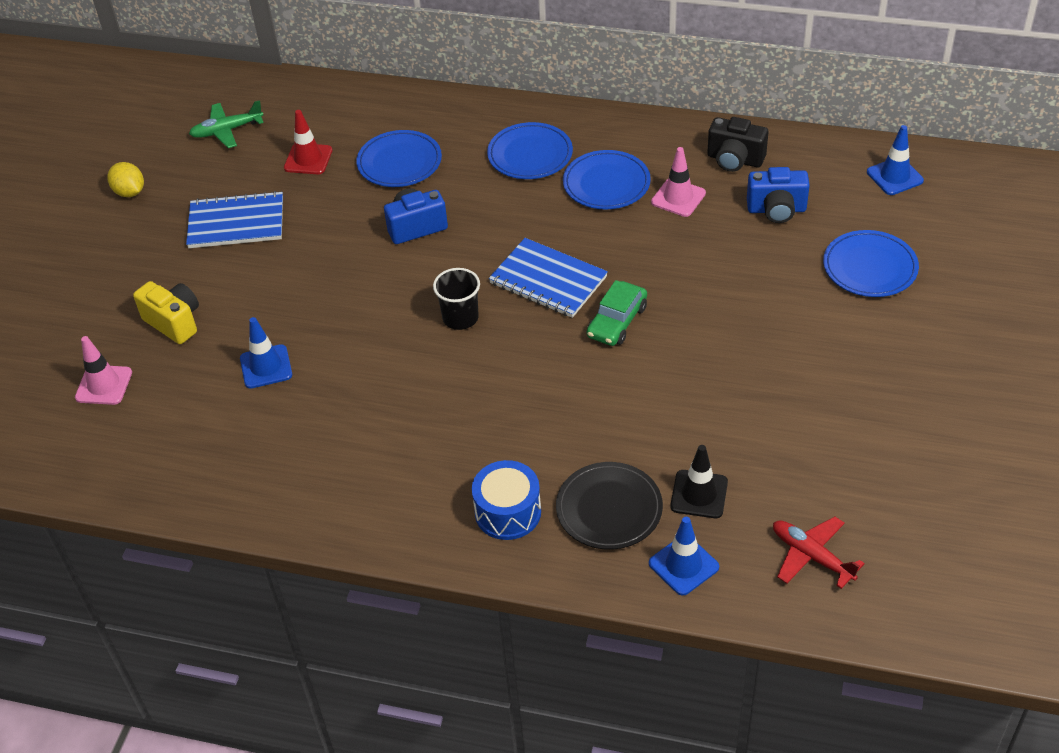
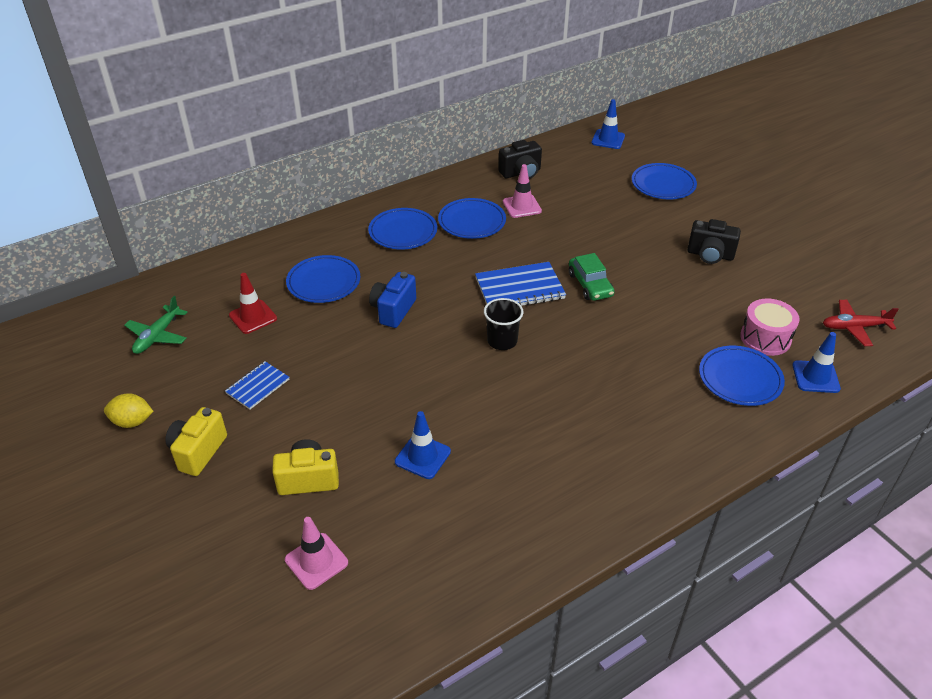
camera: 50 degrees left, 5 degrees down
blue notebook [186,191,283,248] -> blue notebook [225,361,289,410], size x0.60
blue drum [472,460,541,540] -> none
black plate [556,462,663,550] -> blue plate [699,346,785,406]
black traffic cone [670,445,728,518] -> pink drum [740,299,800,356]
blue camera [747,167,810,223] -> none
none -> yellow camera [165,407,227,476]
none -> black camera [687,219,741,264]

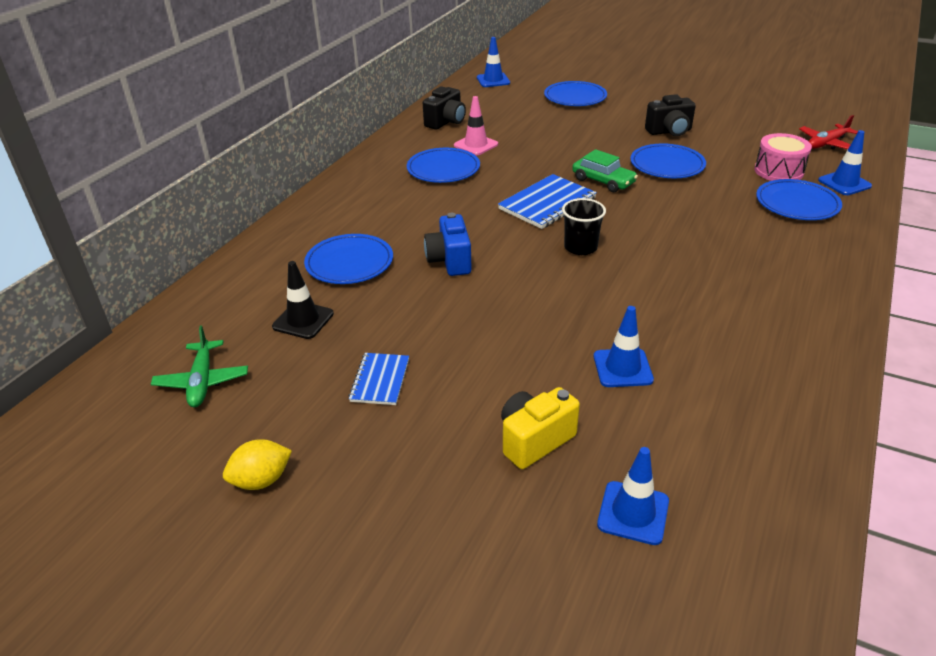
camera: 30 degrees left, 5 degrees down
yellow camera [165,407,227,476] -> none
red traffic cone [229,273,277,334] -> black traffic cone [272,261,334,339]
pink traffic cone [285,517,348,590] -> blue traffic cone [597,447,669,545]
blue plate [368,208,437,249] -> blue plate moved to [630,143,706,178]

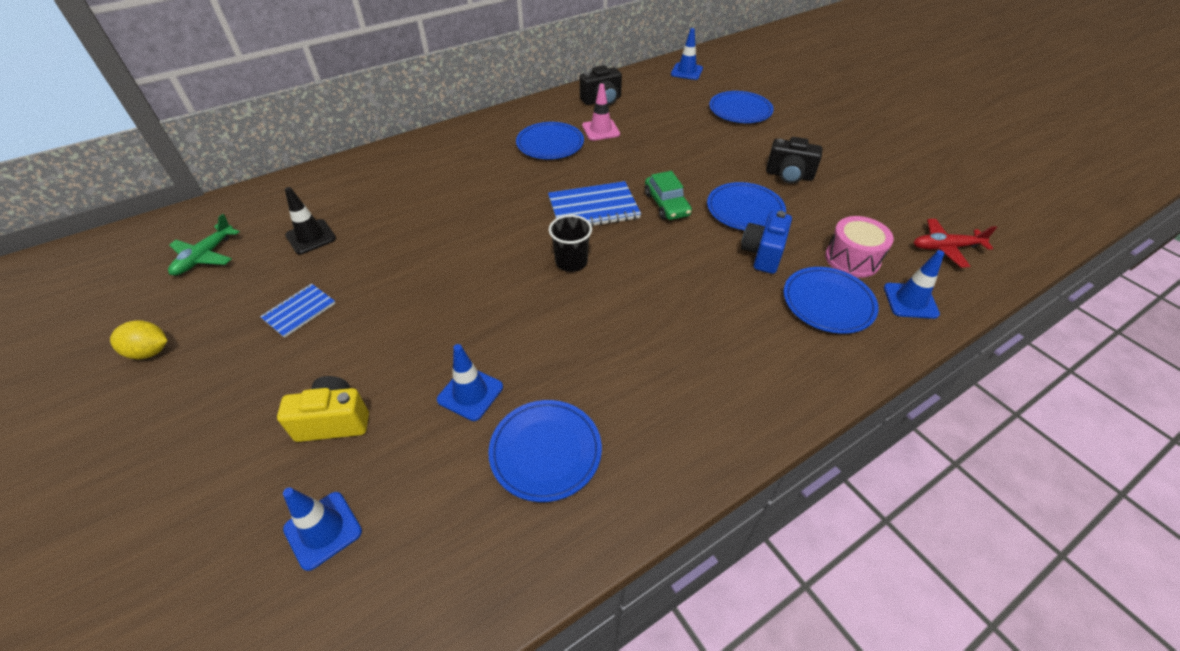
camera: 30 degrees right, 10 degrees up
blue plate [304,234,393,284] -> blue plate moved to [488,400,602,502]
blue camera [424,213,471,276] -> blue camera moved to [741,211,792,274]

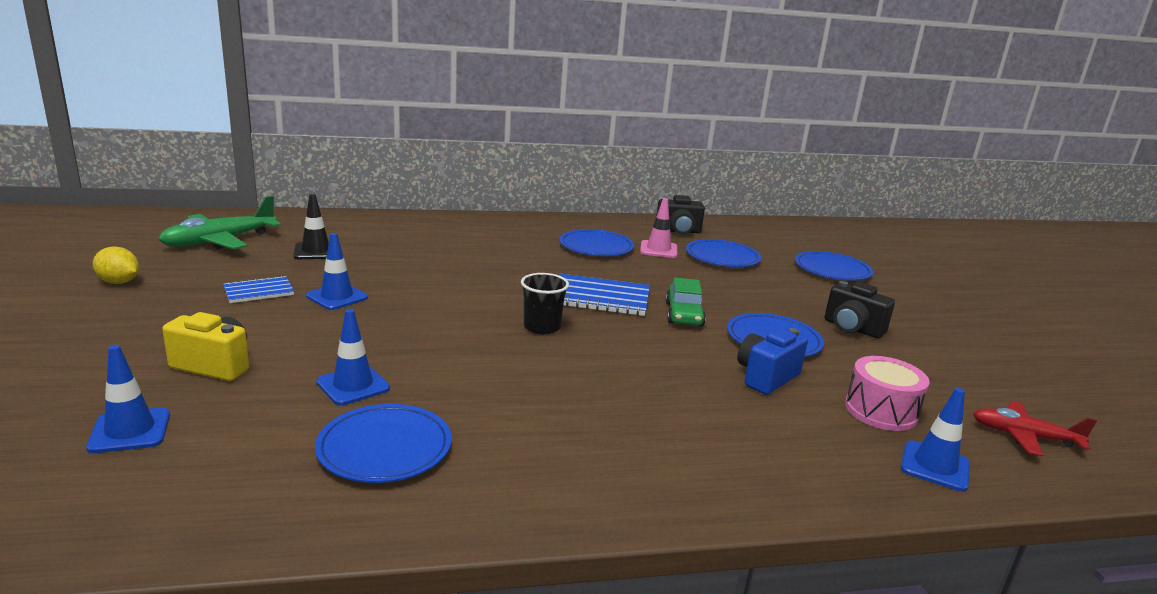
camera: 20 degrees right, 25 degrees down
green plane [168,214,240,276] -> green plane [158,196,281,249], size x1.52
blue traffic cone [671,28,703,80] -> blue traffic cone moved to [306,233,368,310]
blue plate [783,267,879,334] -> blue plate moved to [686,239,761,267]

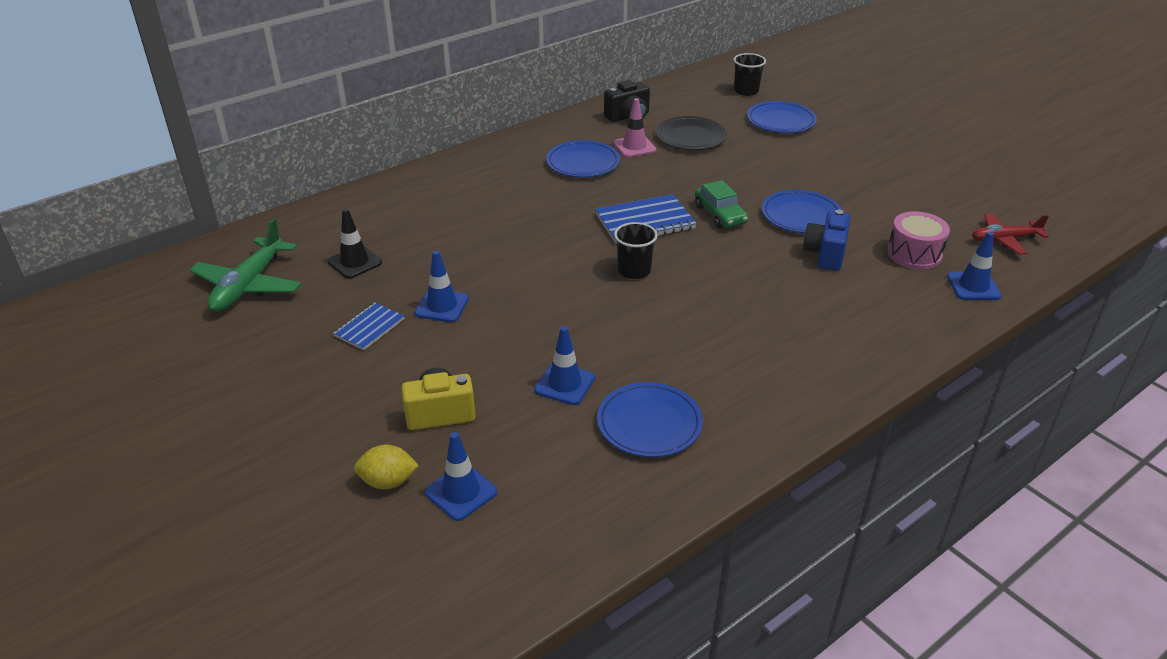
camera: 25 degrees left, 15 degrees up
yellow lemon [93,246,139,284] -> yellow lemon moved to [354,444,419,489]
blue plate [686,239,761,267] -> black plate [656,116,727,150]
black camera [824,281,895,338] -> none
none -> black cup [733,53,766,96]

